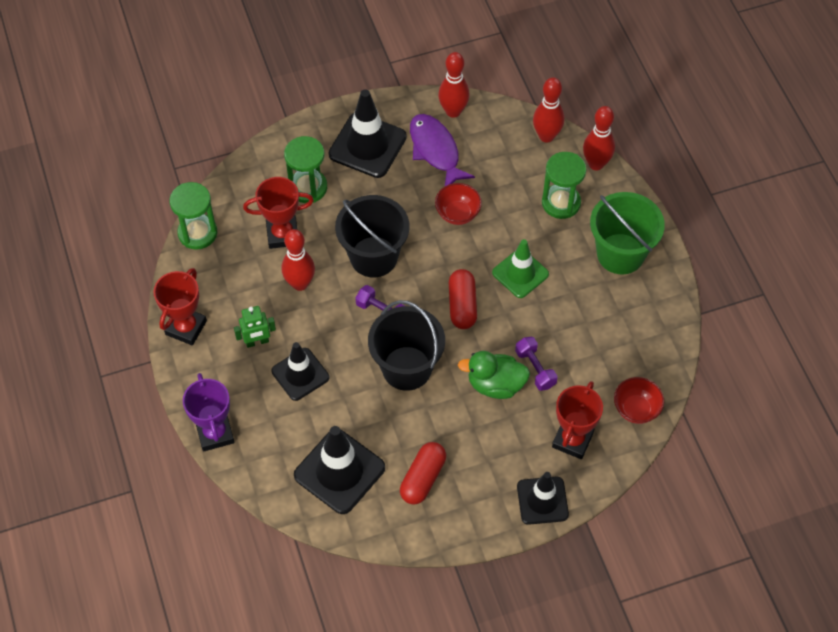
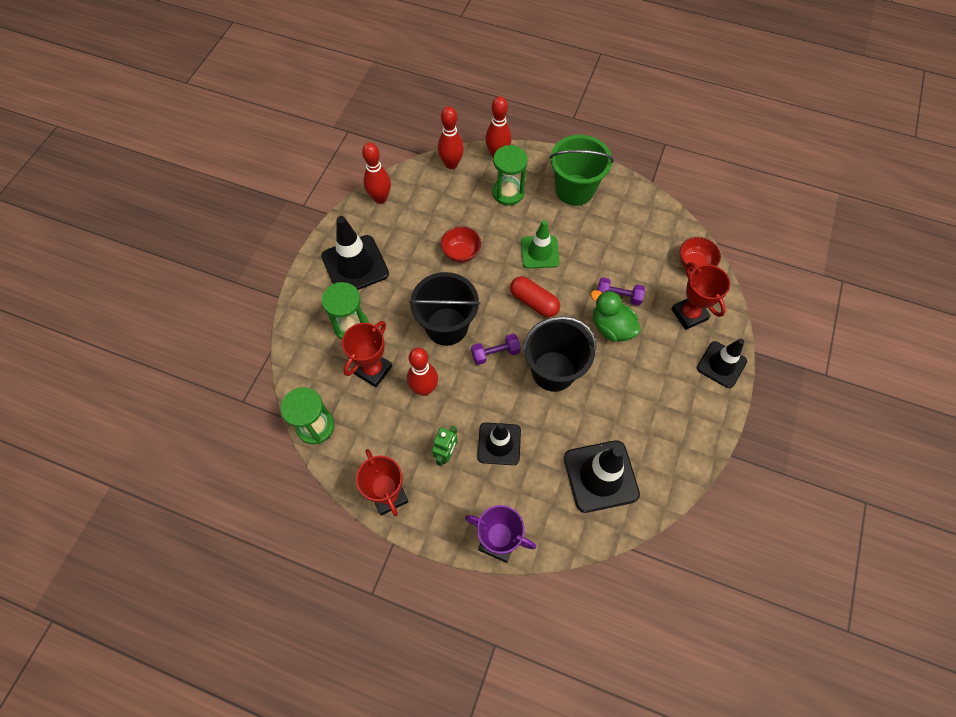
camera: 50 degrees left, 5 degrees up
red capsule [400,442,446,505] -> none
purple fish [410,114,475,186] -> none
green duck [458,351,530,399] -> green duck turned 90 degrees clockwise [591,290,641,342]

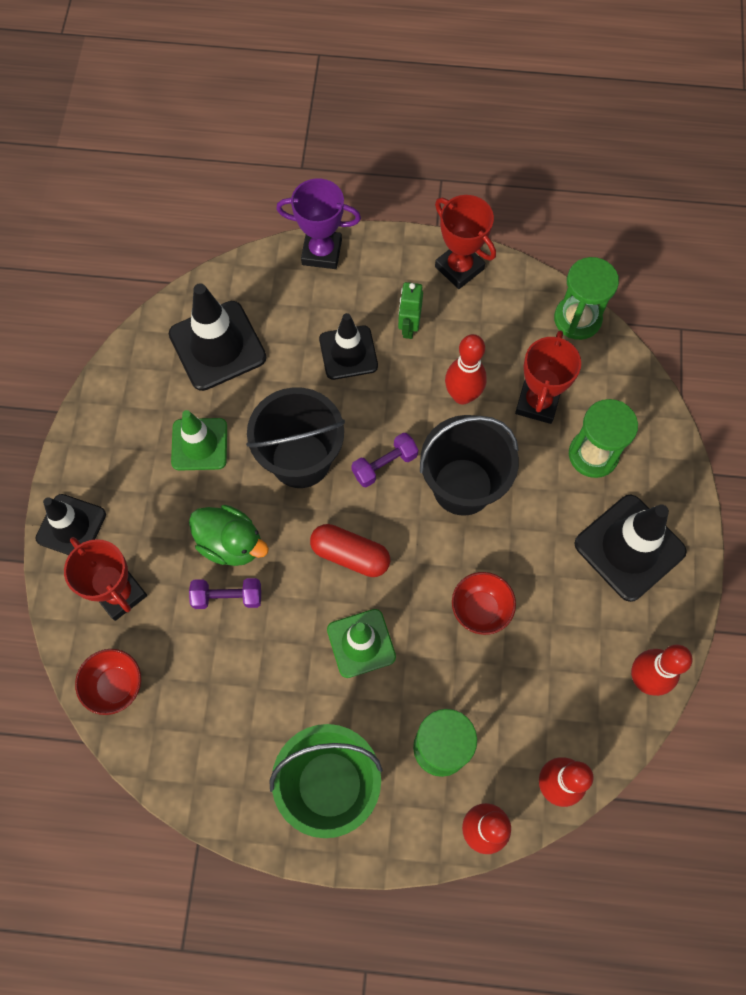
camera: 165 degrees right, 5 degrees up
none -> green traffic cone [171,410,227,471]

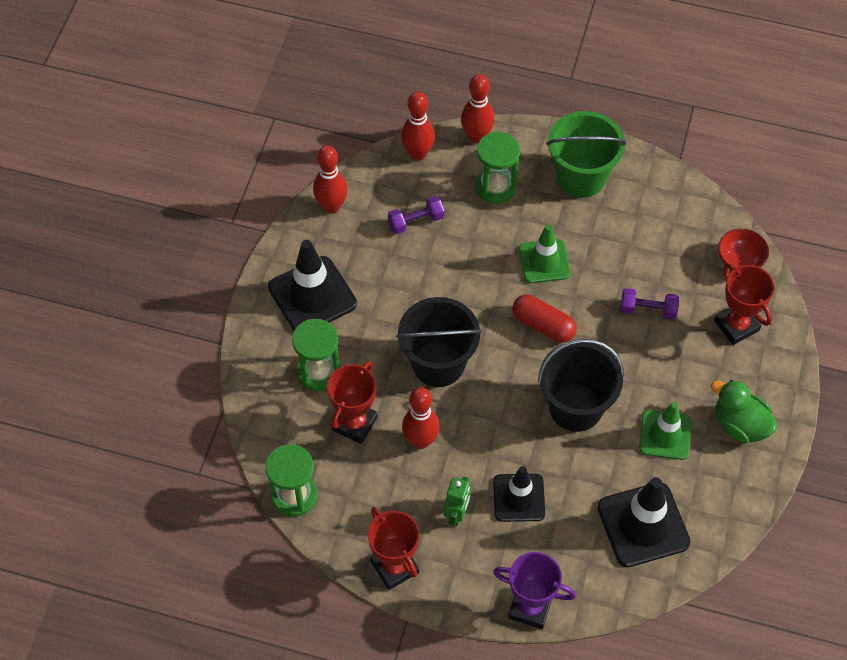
camera: 170 degrees left, 10 degrees down
black traffic cone [36,494,106,555] -> none
green duck [189,505,269,566] -> green duck moved to [711,380,777,443]
purple dumbbell [351,433,418,487] -> purple dumbbell moved to [388,196,445,234]
red bowl [452,572,516,635] -> none

